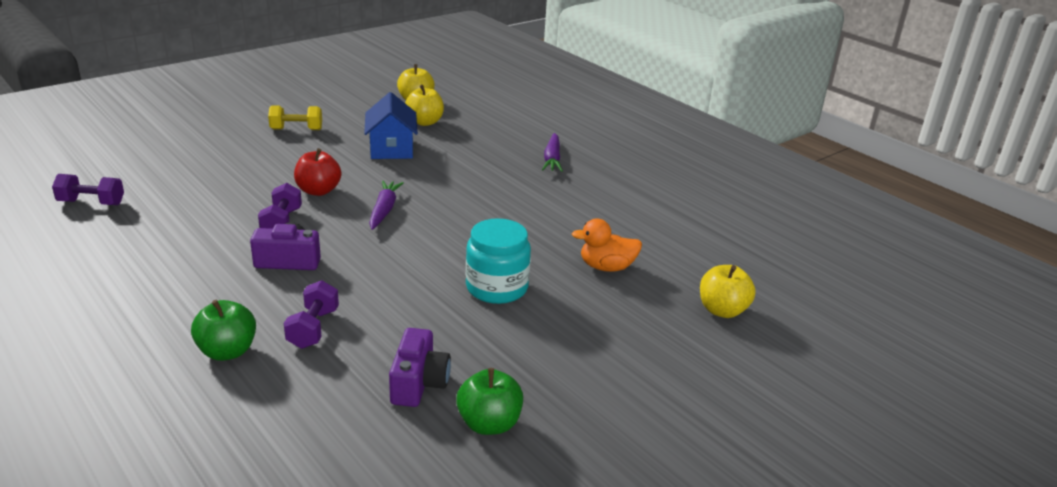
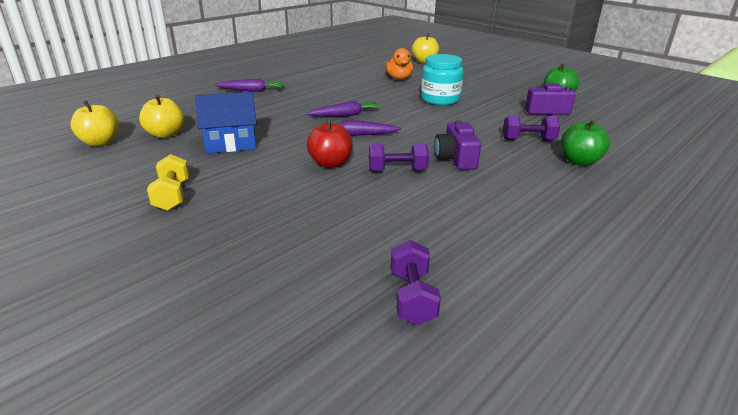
camera: 95 degrees left, 0 degrees up
none -> purple carrot [307,101,382,117]

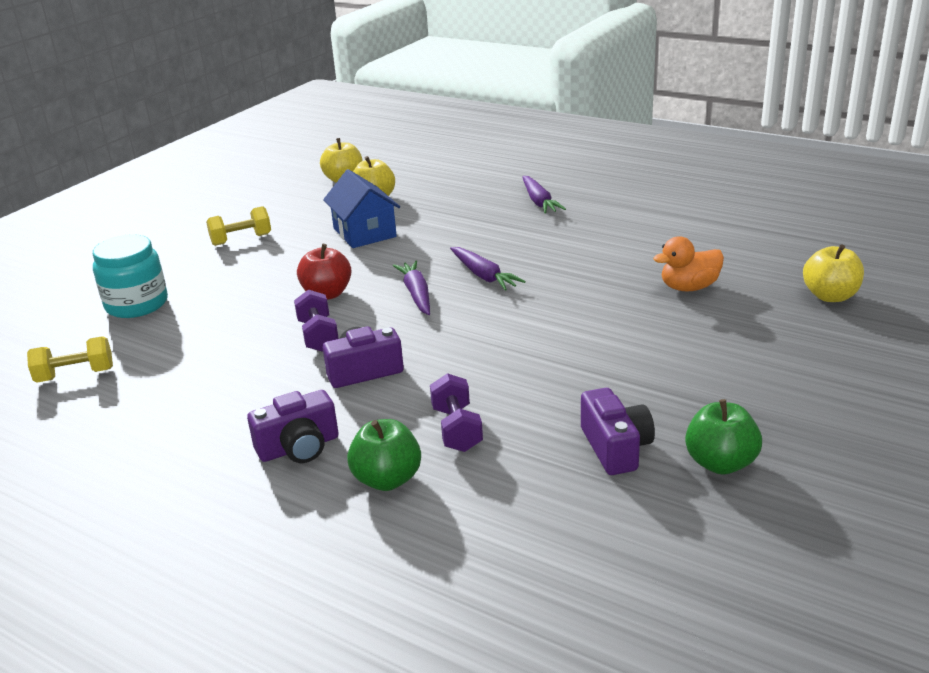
camera: 80 degrees right, 0 degrees up
purple dumbbell [391,240,441,325] -> yellow dumbbell [27,337,113,383]
turquoise jar [421,54,463,105] -> turquoise jar moved to [93,234,168,318]
none -> purple camera [247,390,339,463]

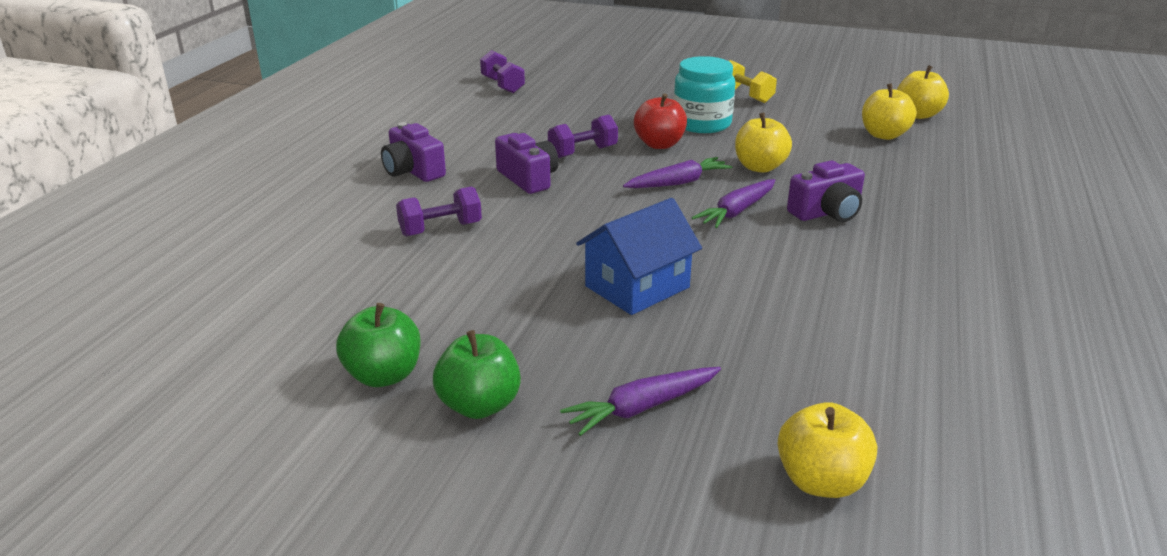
camera: 75 degrees right, 0 degrees up
yellow dumbbell [27,337,113,383] -> purple dumbbell [480,50,525,93]
turquoise jar [93,234,168,318] -> turquoise jar moved to [674,56,735,133]
blue house [323,169,400,248] -> blue house moved to [576,198,702,315]
green apple [347,419,421,491] -> green apple moved to [433,330,521,419]
purple carrot [522,176,566,214] -> purple carrot moved to [560,367,721,436]
purple camera [581,388,655,475] -> purple camera moved to [787,160,865,222]
orange duck [653,236,724,291] -> none
none -> yellow apple [735,113,792,173]

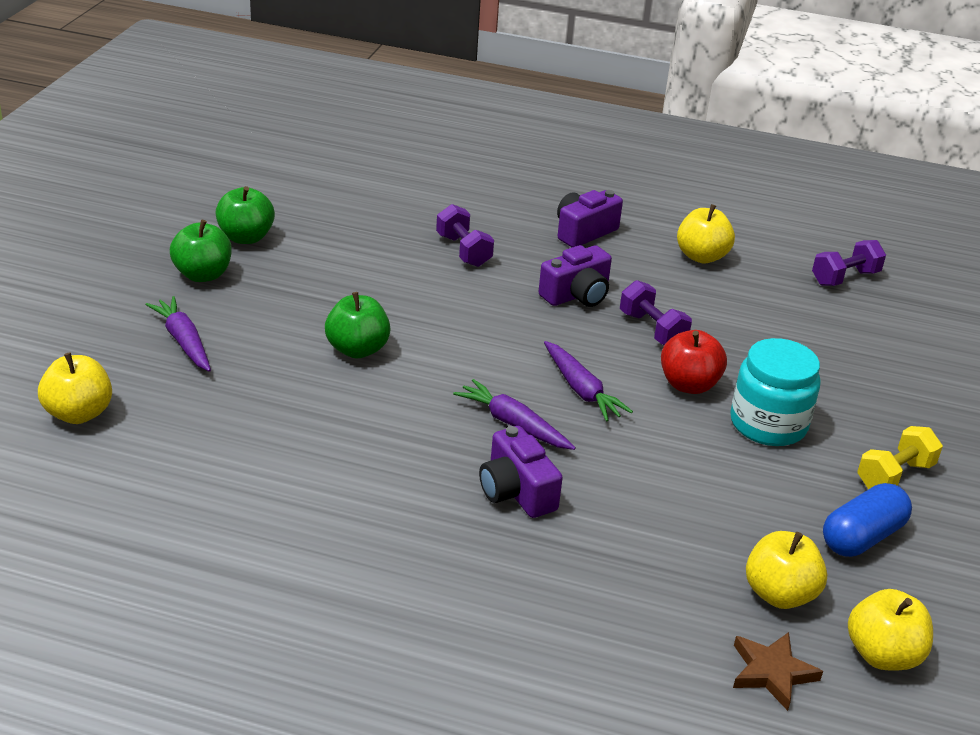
camera: 85 degrees right, 5 degrees up
blue house [576,198,702,315] -> green apple [325,292,391,359]
yellow apple [735,113,792,173] -> yellow apple moved to [677,204,735,263]
none -> brown star [733,632,823,711]
none -> blue capsule [823,483,912,557]

